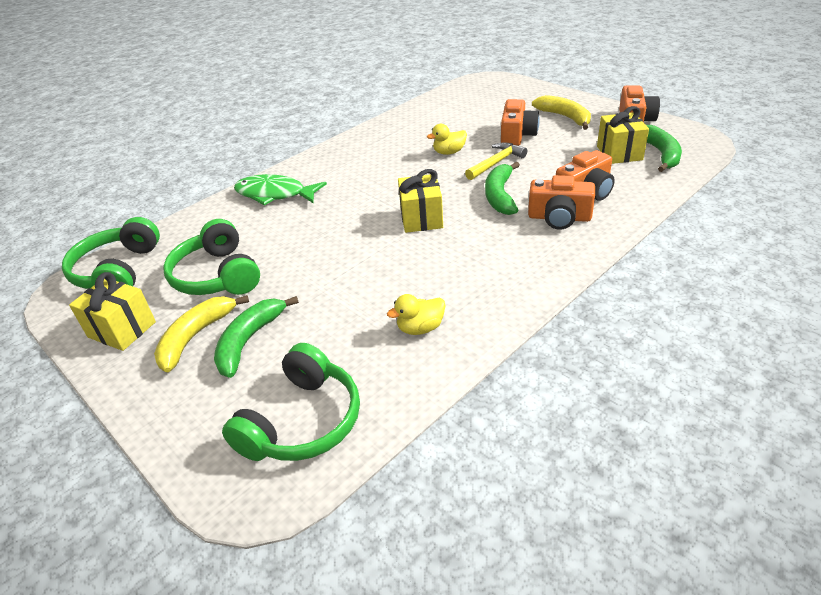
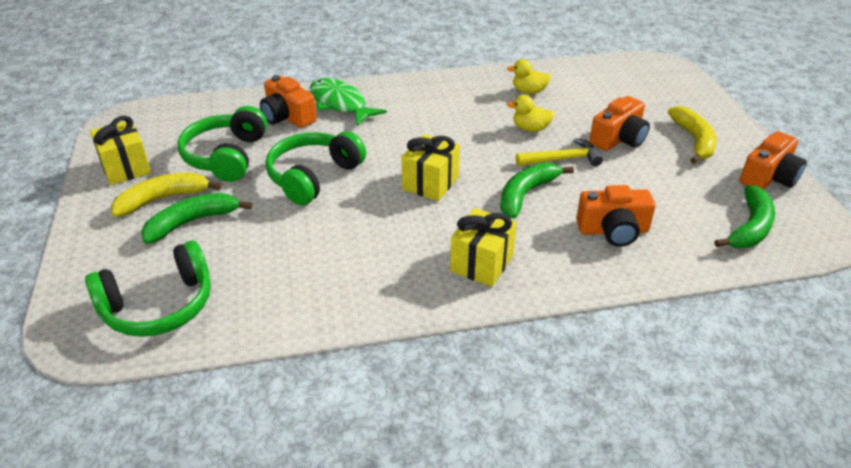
camera: 30 degrees right, 0 degrees up
green headphones [62,217,160,289] -> green headphones moved to [265,131,366,205]
yellow duck [387,294,446,335] -> yellow duck moved to [507,59,552,94]
orange camera [528,175,595,230] -> orange camera moved to [260,75,317,128]
yellow gift [597,106,649,164] -> yellow gift moved to [450,208,517,287]

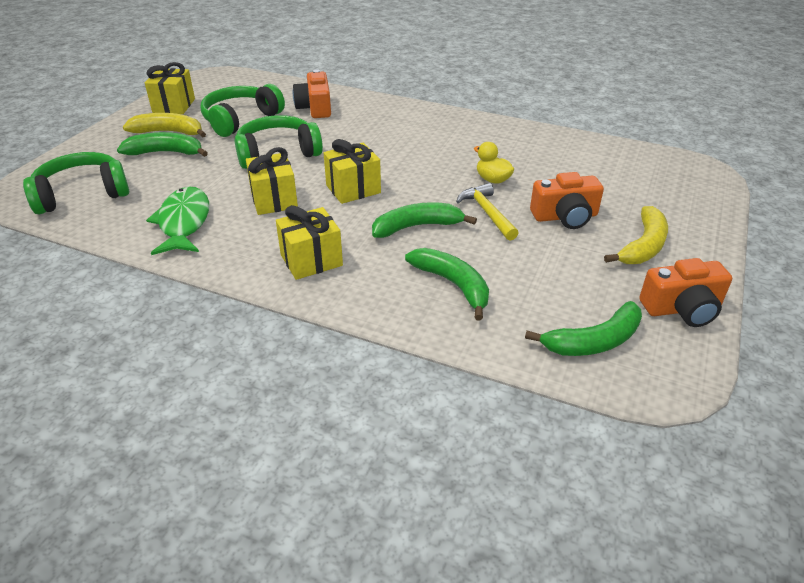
camera: 35 degrees right, 0 degrees up
green headphones [85,240,211,337] -> green headphones turned 150 degrees clockwise [23,152,129,214]
green fish [310,78,387,126] -> green fish moved to [146,187,209,255]
yellow duck [507,59,552,94] -> none
yellow hammer [516,138,603,166] -> yellow hammer turned 135 degrees counterclockwise [456,183,519,241]
orange camera [576,185,656,247] -> green banana [405,248,489,321]
none -> yellow gift [246,147,298,215]

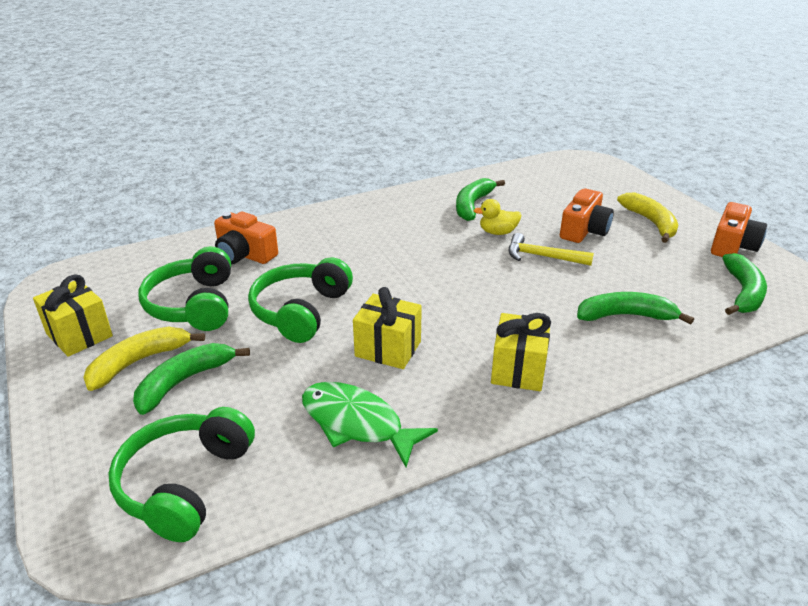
camera: 50 degrees left, 5 degrees down
yellow gift [324,139,381,204] -> none
green banana [372,202,477,238] -> green banana moved to [456,178,505,221]

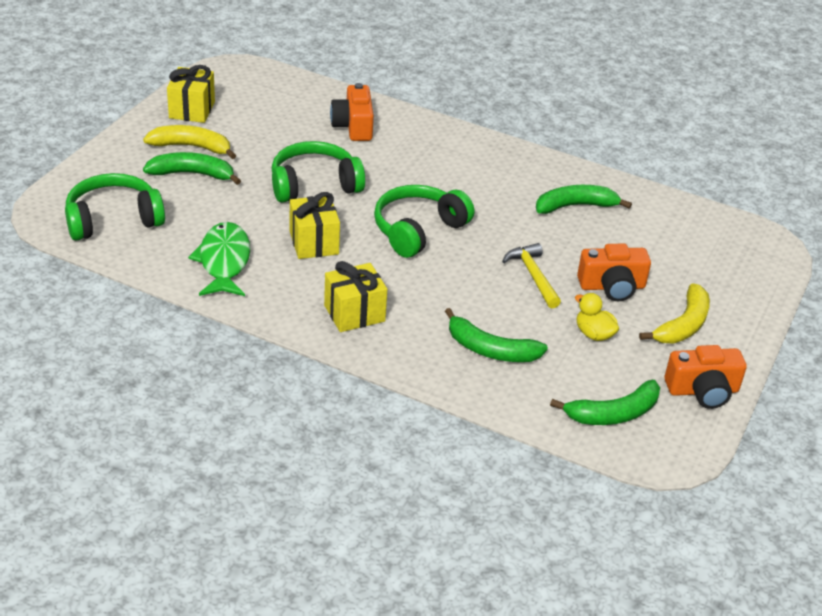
camera: 50 degrees right, 5 degrees up
green headphones [139,247,231,331] -> green headphones moved to [374,185,474,258]
yellow duck [474,199,521,235] -> yellow duck moved to [575,293,619,341]
green banana [577,292,694,325] -> green banana turned 150 degrees clockwise [445,308,548,362]

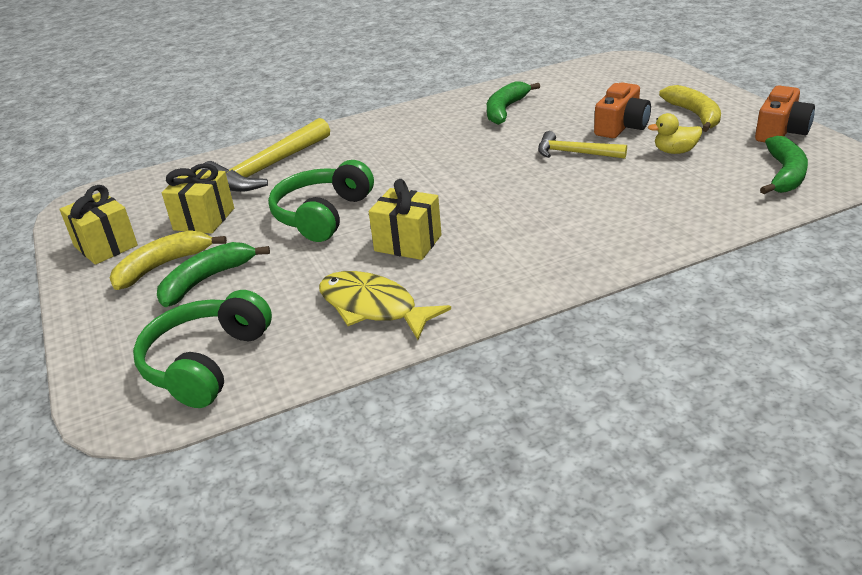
camera: 45 degrees left, 5 degrees down
green fish [188,222,250,296] -> yellow fish [319,271,451,340]
yellow gift [324,261,387,332] -> yellow gift moved to [162,163,234,233]
orange camera [330,83,374,141] -> yellow hammer [200,118,330,192]
green headphones [374,185,474,258] -> none
green banana [445,308,548,362] -> none

